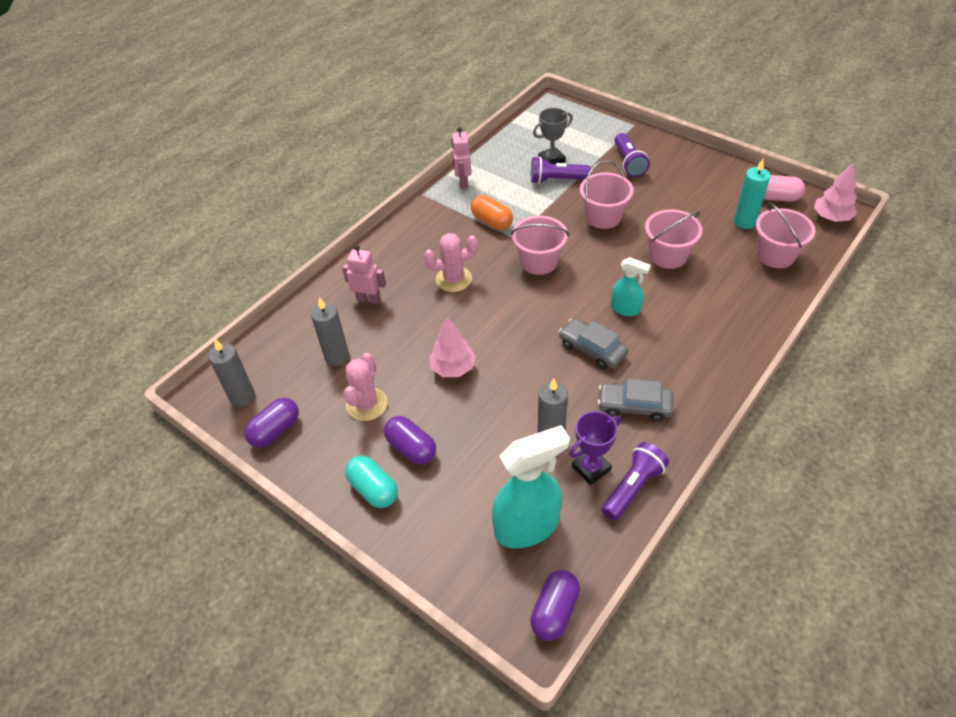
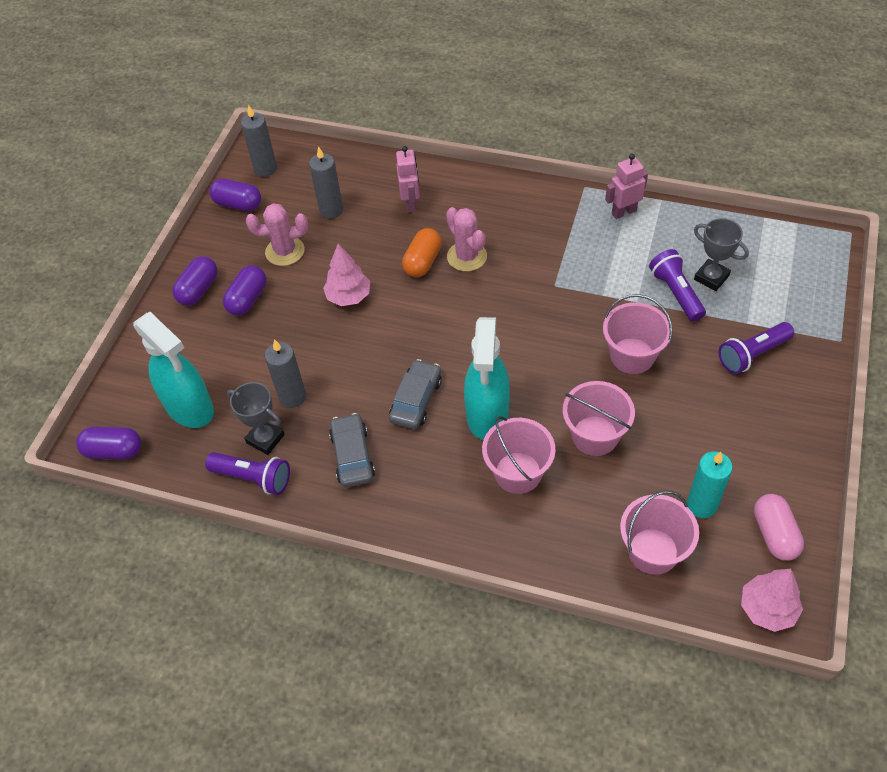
camera: 70 degrees right, 5 degrees up
turquoise capsule [345,456,398,508] -> purple capsule [172,256,218,306]
orange capsule [471,195,513,230] -> orange capsule moved to [402,228,442,277]
pink bucket [511,216,569,275] -> pink bucket moved to [482,416,556,494]
purple trophy [569,411,621,485] -> grey trophy [227,382,285,455]
turquoise spray bottle [611,257,651,316] -> turquoise spray bottle [464,317,510,440], size x1.83

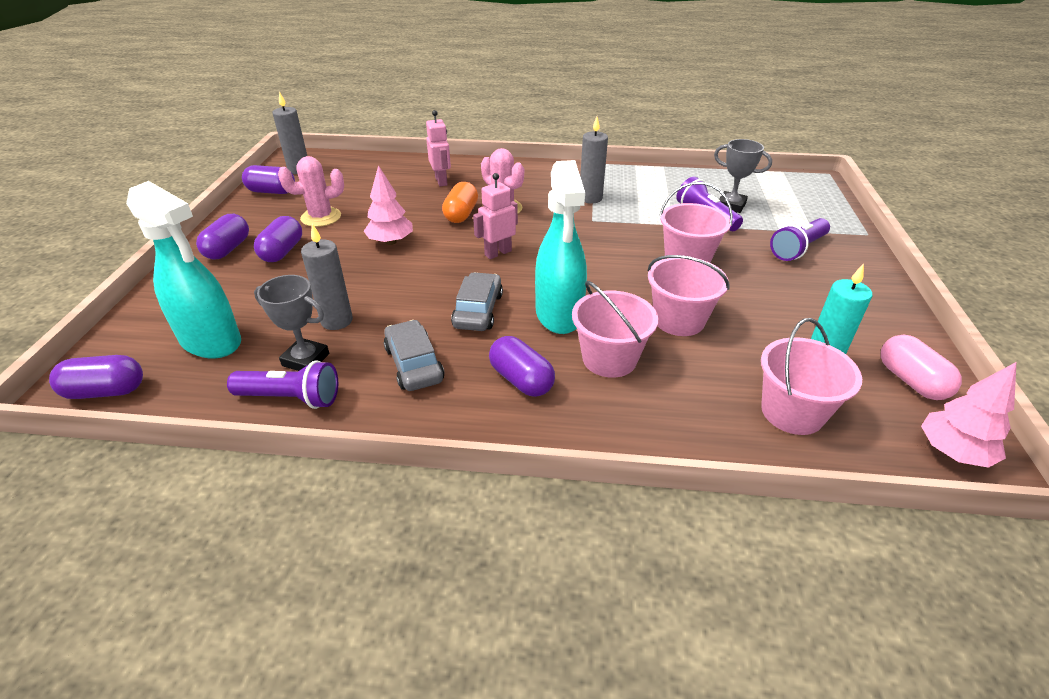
camera: 15 degrees left, 15 degrees down
grey candle [309,146,343,218] -> grey candle moved to [580,117,608,204]
pink robot [605,154,648,219] -> pink robot moved to [473,173,518,259]
none -> purple capsule [489,336,555,397]

